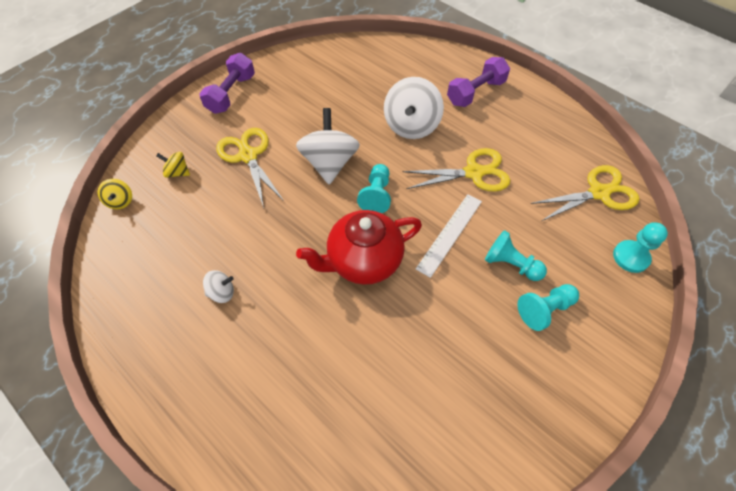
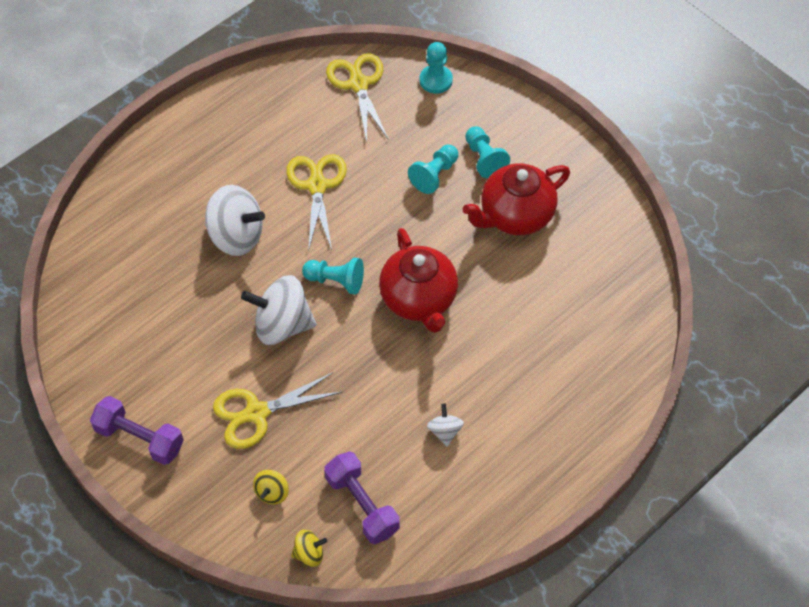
camera: 85 degrees left, 0 degrees up
white ruler [416,194,482,278] -> none
purple dumbbell [447,57,510,107] -> purple dumbbell moved to [324,451,400,544]
none -> red teapot [463,163,570,235]

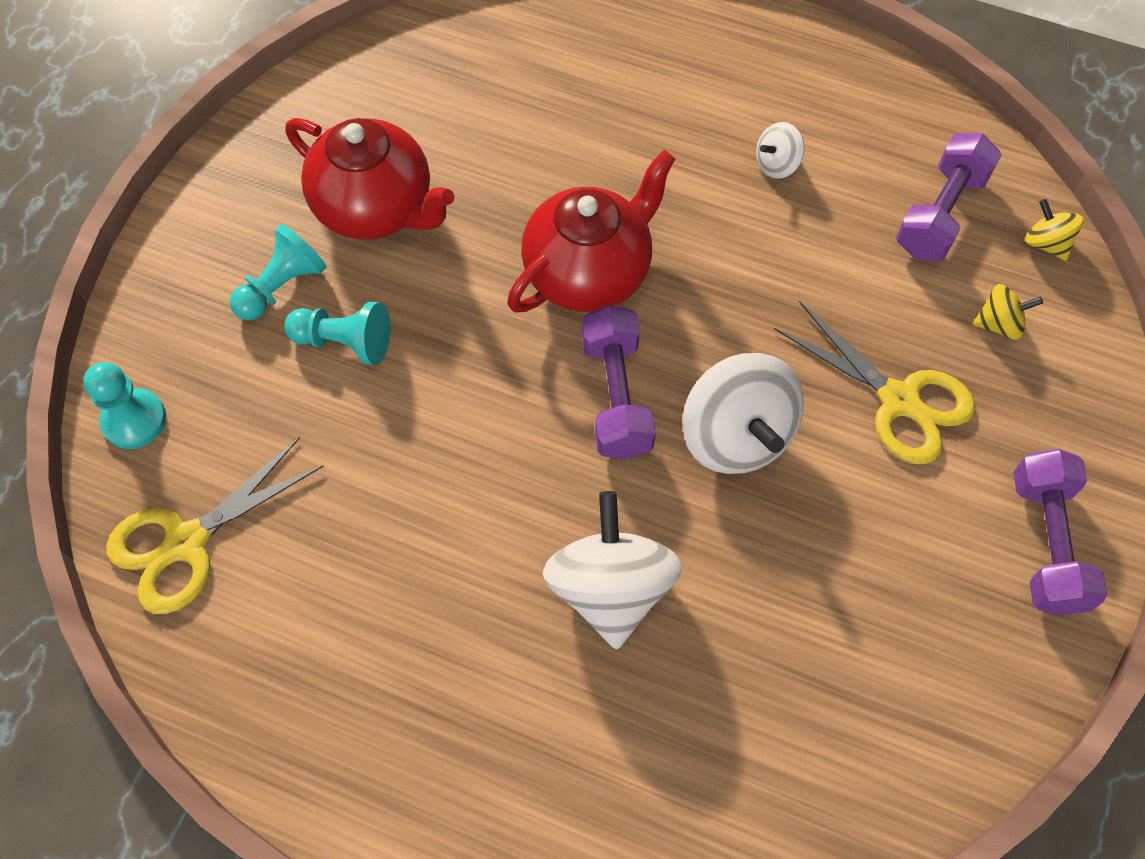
camera: 115 degrees left, 5 degrees up
yellow scissors [286,154,347,252] -> none
turquoise pawn [302,258,364,295] -> purple dumbbell [582,305,656,459]

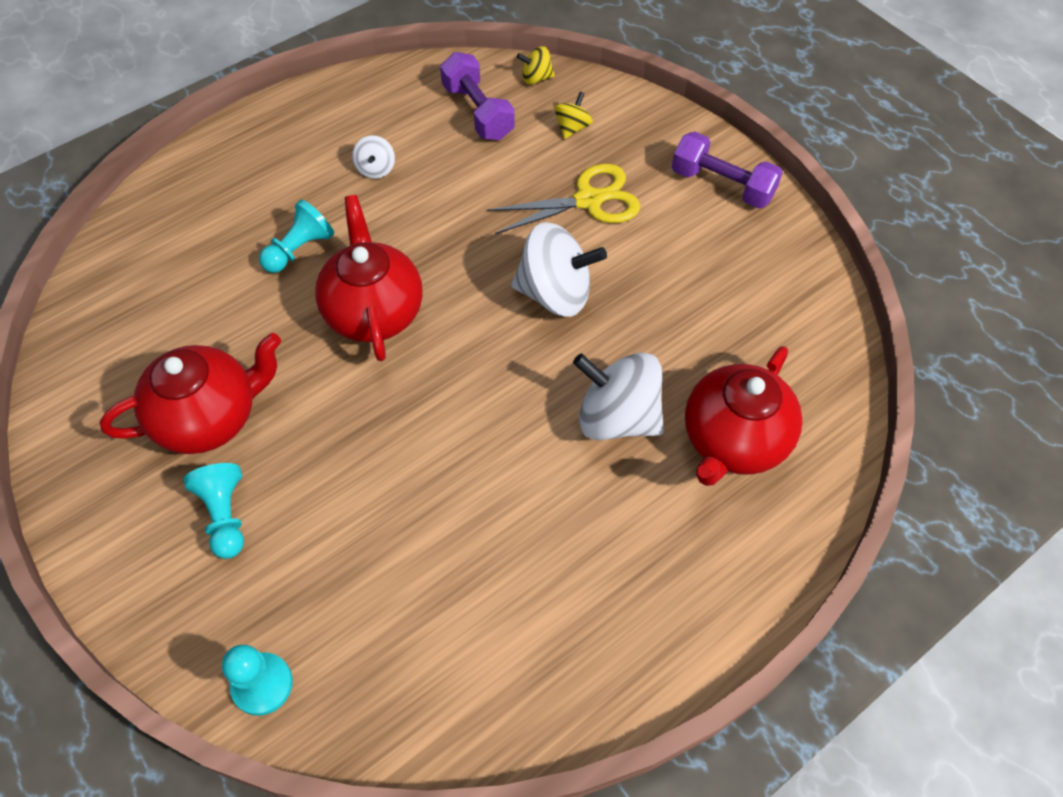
camera: 60 degrees left, 5 degrees down
yellow scissors [106,437,323,614] -> none
turquoise pawn [284,302,390,365] -> turquoise pawn moved to [259,199,334,273]
purple dumbbell [582,305,656,459] -> none
none -> red teapot [685,346,803,486]

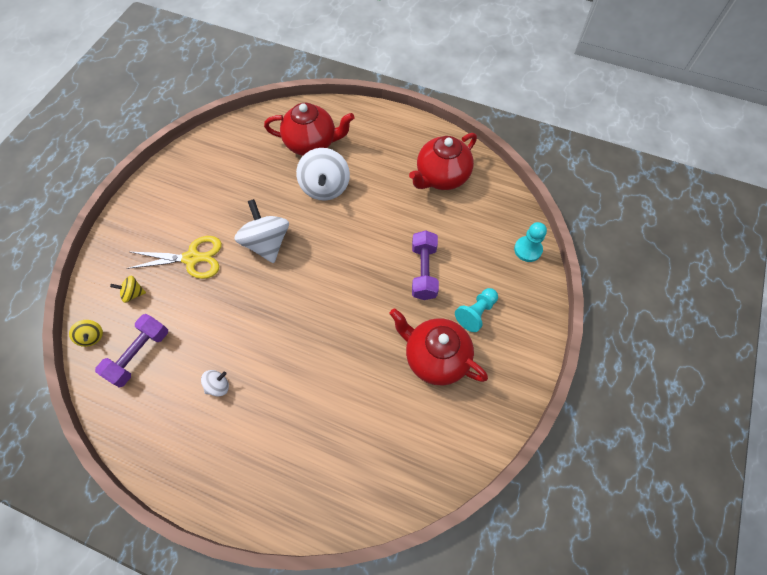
camera: 120 degrees left, 5 degrees up
turquoise pawn [259,199,334,273] -> none
red teapot [315,195,423,361] -> red teapot moved to [409,133,477,190]
yellow scissors [487,164,640,234] -> yellow scissors turned 135 degrees clockwise [126,236,222,279]
purple dumbbell [672,131,783,208] -> purple dumbbell moved to [412,230,439,300]

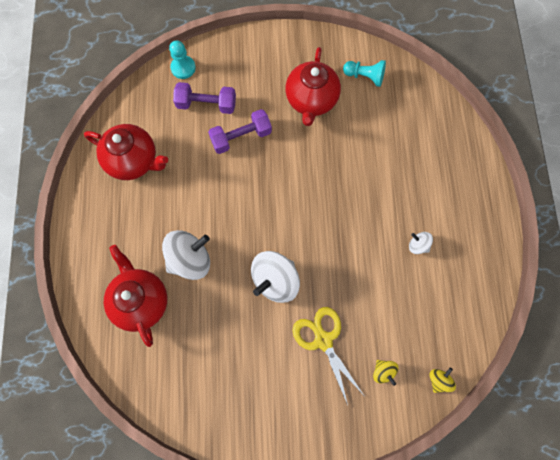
camera: 115 degrees left, 10 degrees up
purple dumbbell [95,314,168,388] -> purple dumbbell moved to [173,82,236,114]
turquoise pawn [455,288,498,332] -> turquoise pawn moved to [343,60,386,87]

